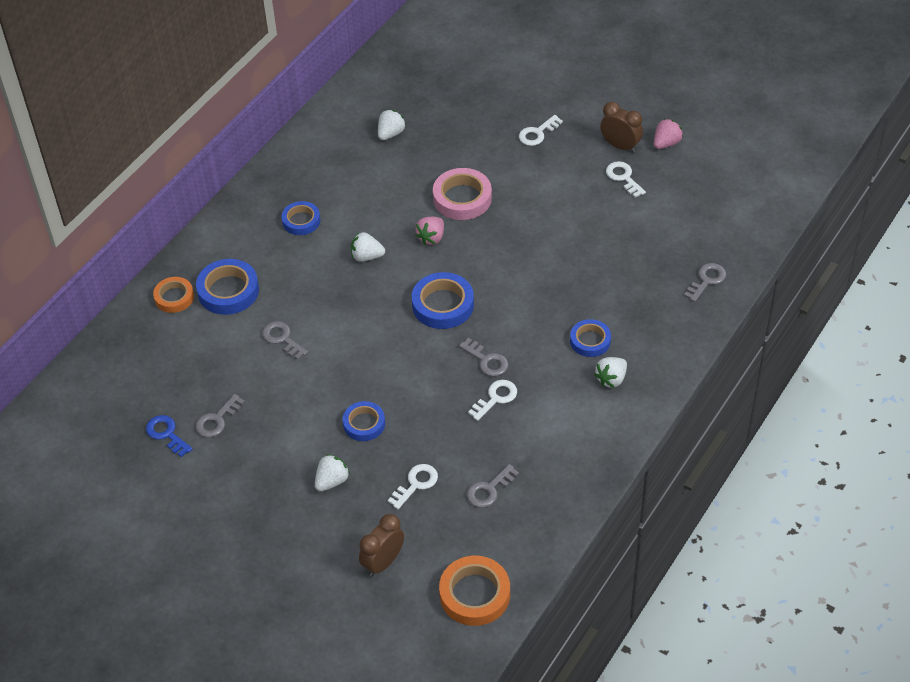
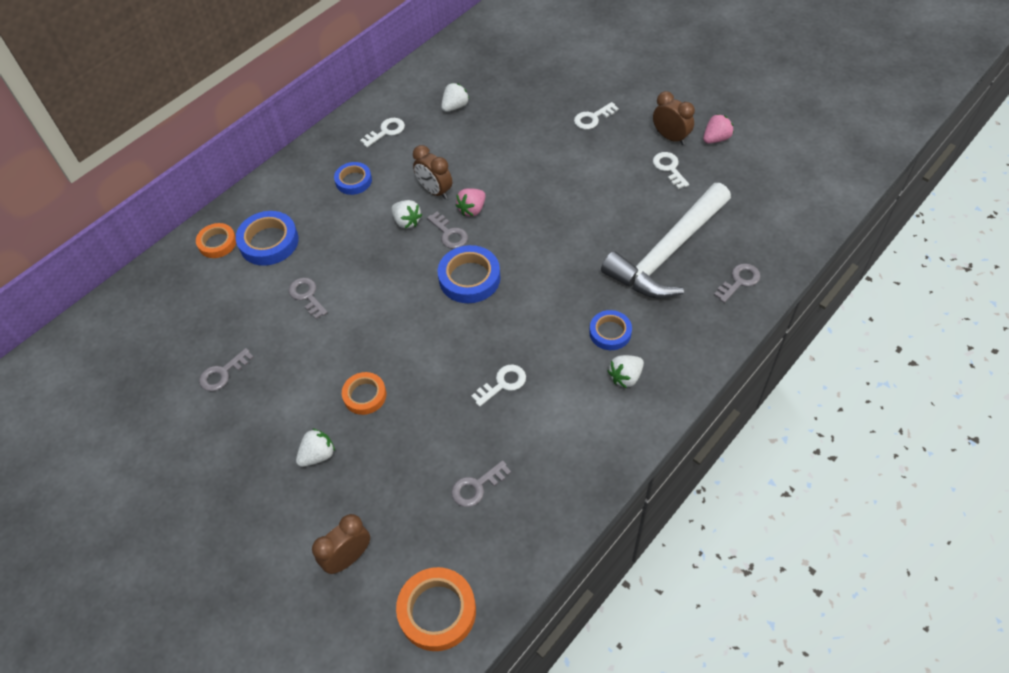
camera: 10 degrees right, 5 degrees up
blue key [146,415,192,457] -> none
blue tape [343,401,385,441] -> orange tape [342,372,386,415]
white strawberry [351,232,385,262] -> white strawberry turned 150 degrees counterclockwise [391,200,422,229]
white key [388,464,438,509] -> white key moved to [360,118,405,147]
pink tape [433,168,492,220] -> none
grey key [459,338,508,376] -> grey key moved to [427,212,468,249]
none -> brown clock [413,145,452,199]
none -> white hammer [601,183,731,298]

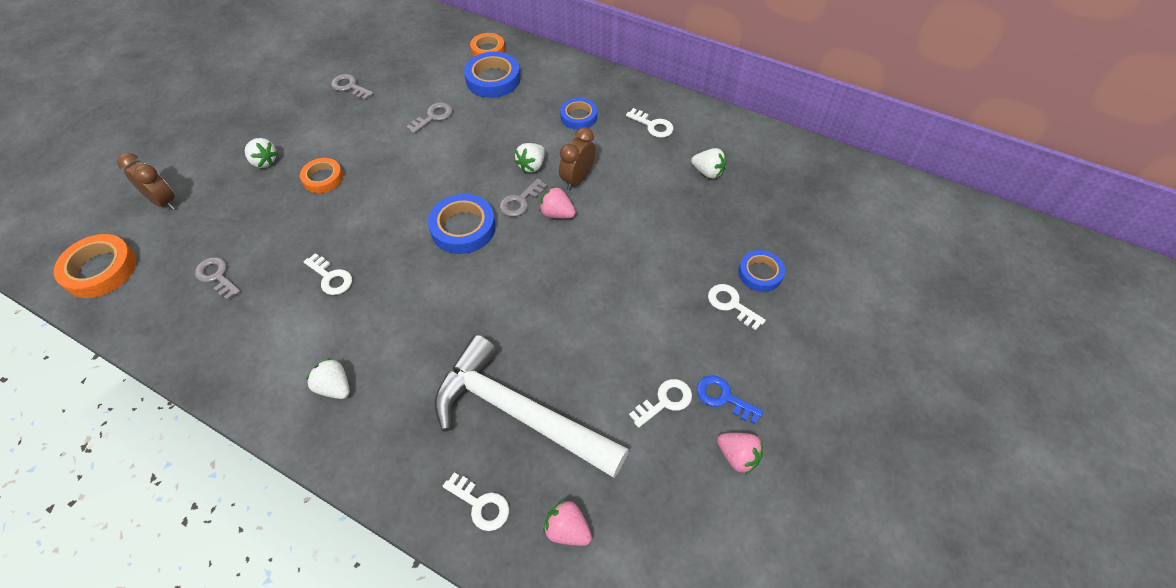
camera: 75 degrees right, 0 degrees up
blue tape [589,310,632,350] -> blue tape moved to [738,250,785,292]
brown clock [653,91,695,145] -> blue key [696,375,763,424]
grey key [714,263,761,303] -> white key [443,472,509,531]
none -> pink strawberry [543,500,592,546]

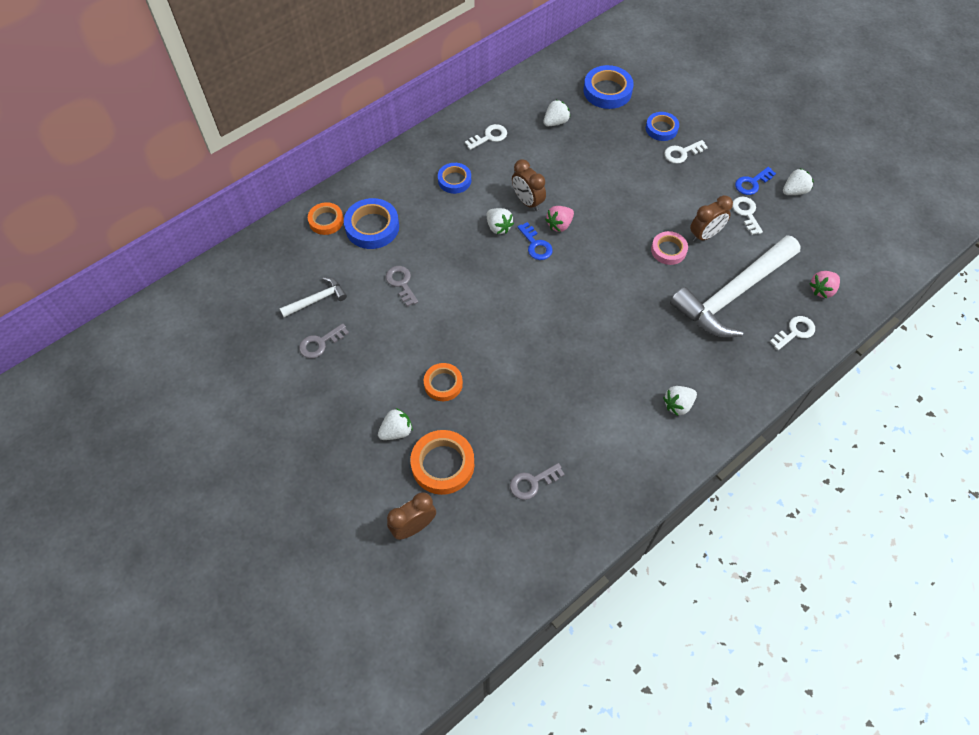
camera: 70 degrees left, 5 degrees up
orange tape [54,234,136,298] -> orange tape moved to [410,430,474,495]
white key [304,253,352,295] -> none
blue tape [428,194,496,254] -> blue tape moved to [584,65,634,109]
grey key [500,178,547,217] -> blue key [517,222,553,260]
pink strawberry [717,433,763,475] -> white strawberry [783,168,814,195]
none -> white hammer [279,277,347,317]
none -> pink tape [651,231,688,265]
none -> brown clock [690,195,733,242]

